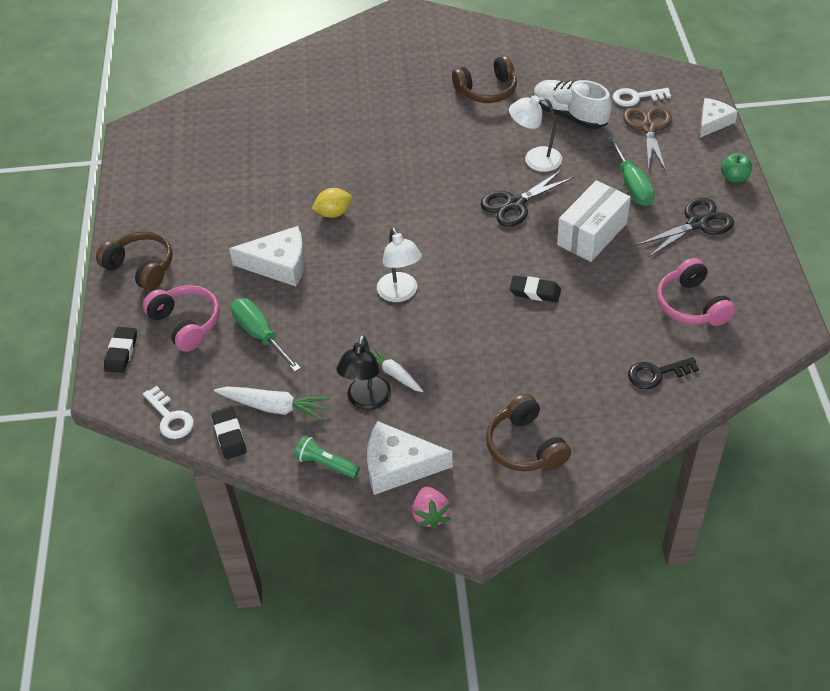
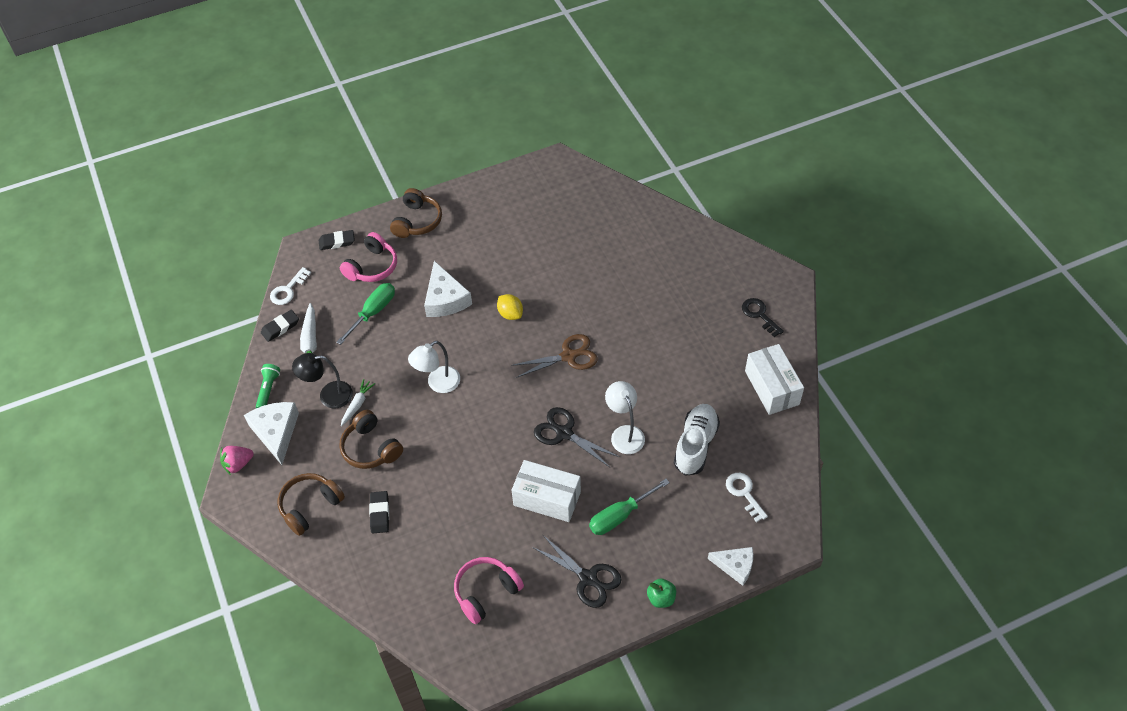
camera: 70 degrees right, 5 degrees up
brown headphones [452,55,517,103] -> brown headphones moved to [339,410,403,469]
black eraser [510,275,561,303] -> black eraser moved to [369,491,389,533]
brown scissors [623,107,672,171] -> brown scissors moved to [511,334,598,378]
black key [628,357,699,389] -> black key moved to [742,298,784,337]
none -> white box [745,344,804,415]

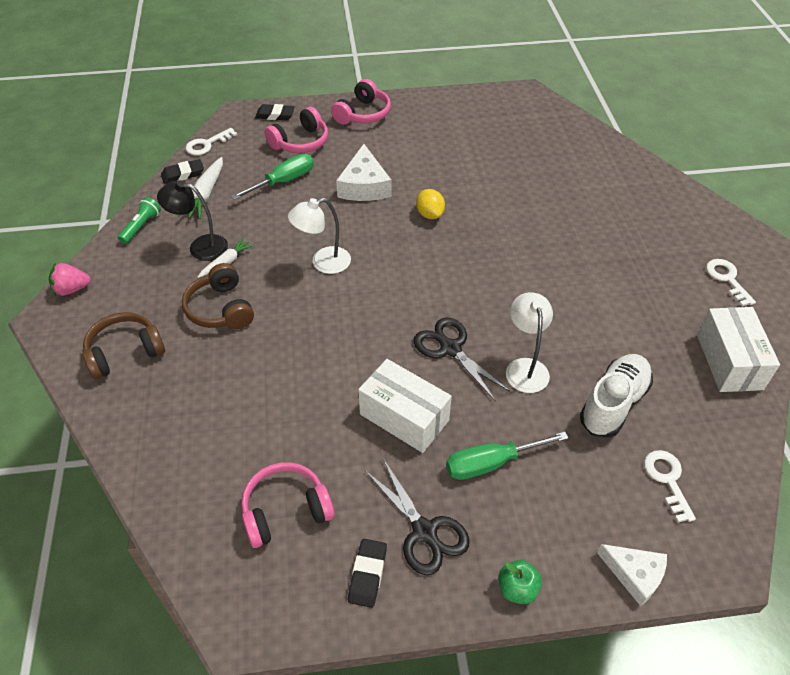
camera: 15 degrees right, 5 degrees down
white cheese [244,402,299,465] -> none
black eraser [369,491,389,533] -> black eraser moved to [348,539,387,608]
brown headphones [390,188,442,238] -> pink headphones [331,79,391,125]
brown scissors [511,334,598,378] -> none
black key [742,298,784,337] -> white key [706,259,756,307]

